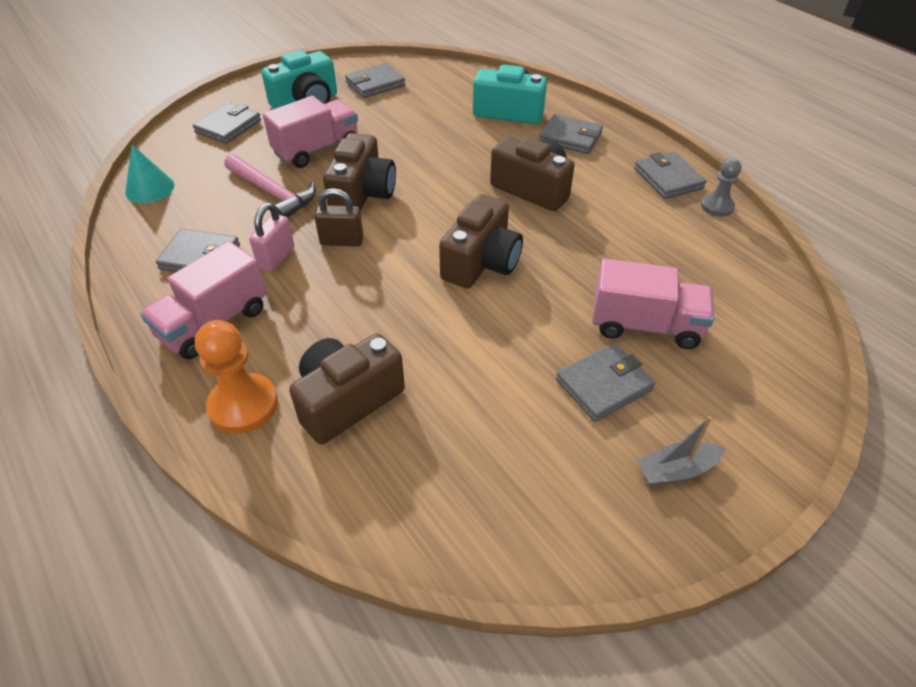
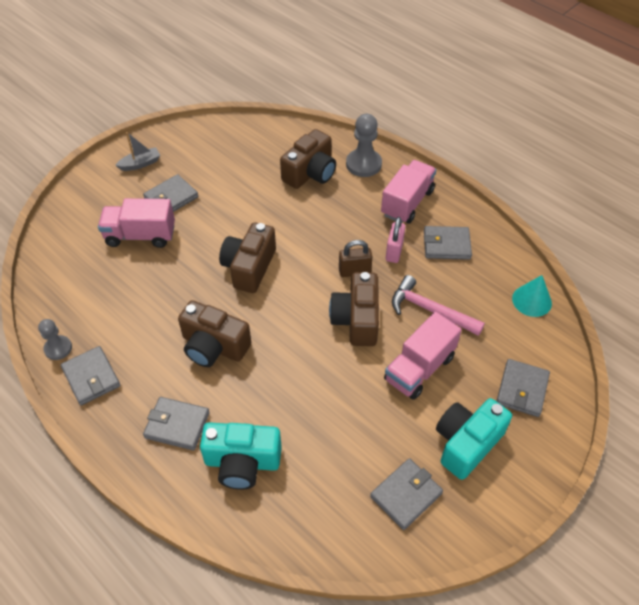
camera: 170 degrees right, 5 degrees up
orange pawn [195,320,278,434] -> grey pawn [346,114,382,177]

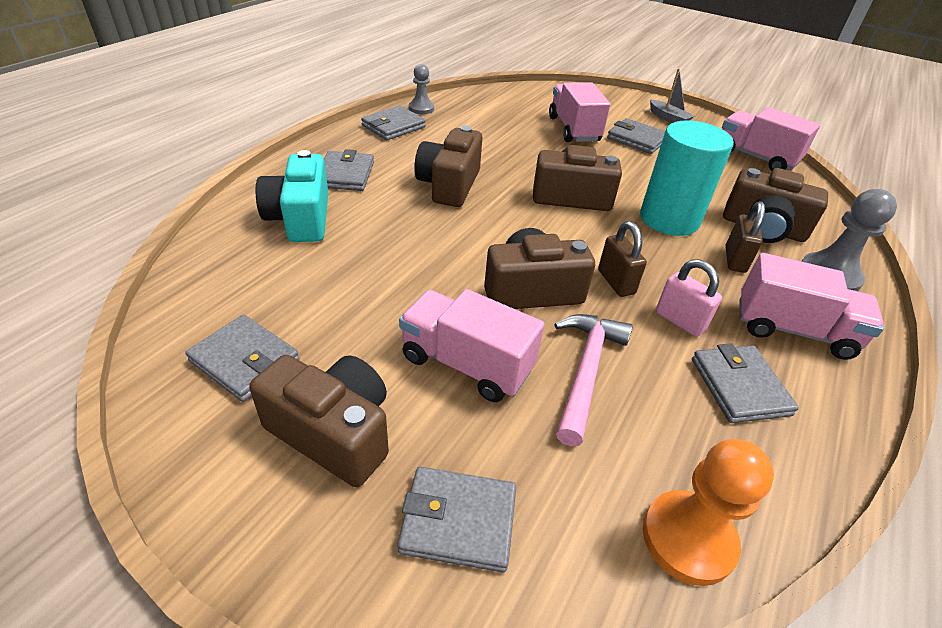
camera: 75 degrees right, 10 degrees down
pink padlock [386,217,405,263] -> pink padlock turned 45 degrees clockwise [656,259,722,337]
turquoise camera [436,398,512,480] -> brown camera [249,355,389,487]
turquoise cone [512,275,552,317] -> orange pawn [643,439,774,586]
none -> turquoise cylinder [640,120,734,236]
none -> pink truck [722,107,820,171]
none -> brown padlock [725,201,765,273]

